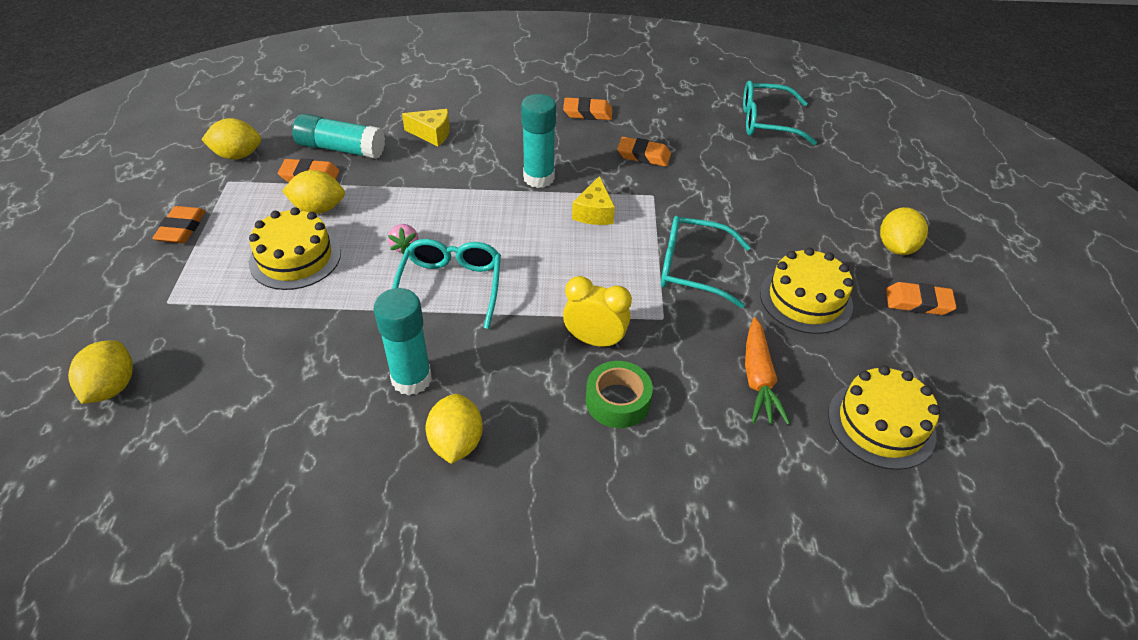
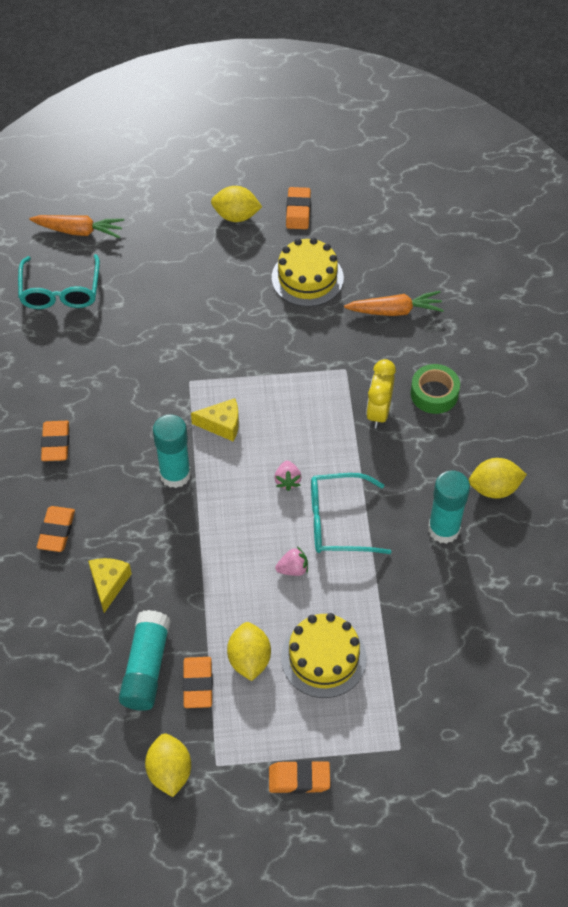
camera: 95 degrees left, 10 degrees up
yellow lemon [68,340,133,404] -> none
orange eraser [617,137,671,167] -> orange eraser moved to [37,506,75,552]
turquoise glasses [661,216,751,308] -> none
yellow cake [828,365,940,470] -> none
none -> orange carrot [29,215,124,238]
none -> pink strawberry [274,461,302,491]

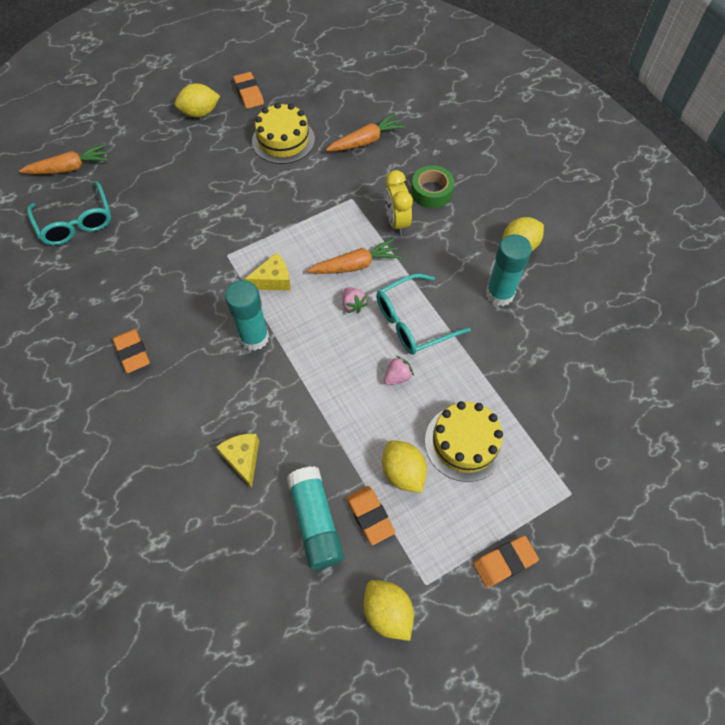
camera: 25 degrees left, 5 degrees up
orange eraser [37,506,75,552] -> none
none -> orange carrot [307,238,402,274]

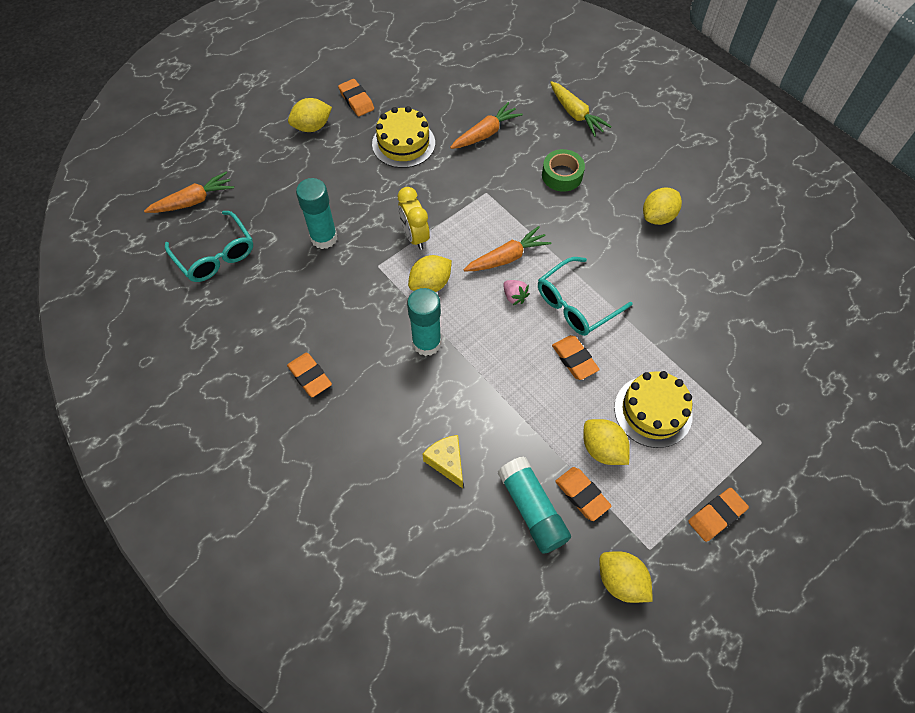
camera: 10 degrees left, 0 degrees up
yellow cheese [244,253,290,291] -> yellow lemon [408,255,452,292]
yellow clock [384,170,413,235] -> yellow clock moved to [398,187,430,250]
pink strawberry [384,356,414,385] -> orange eraser [552,335,600,380]
turquoise glue stick [486,234,532,306] -> turquoise glue stick moved to [296,178,337,249]
none -> yellow carrot [550,81,612,137]

